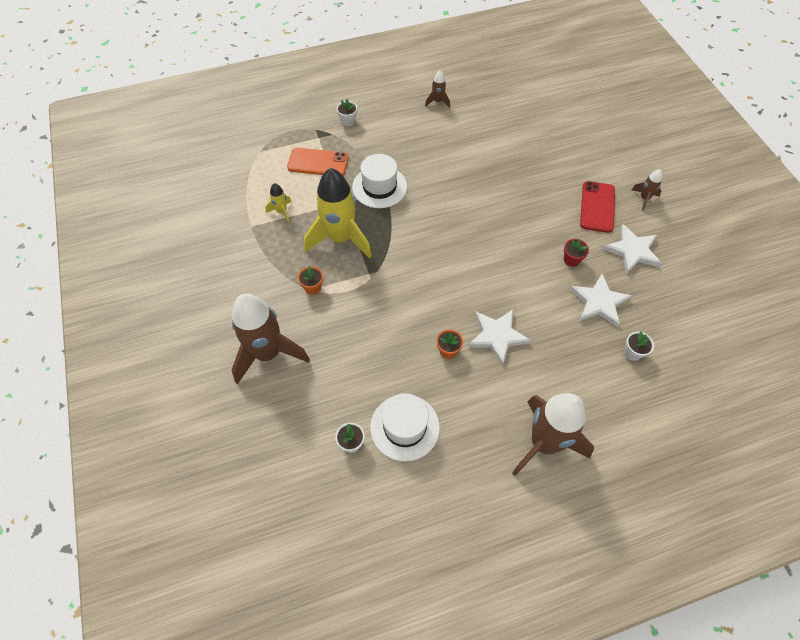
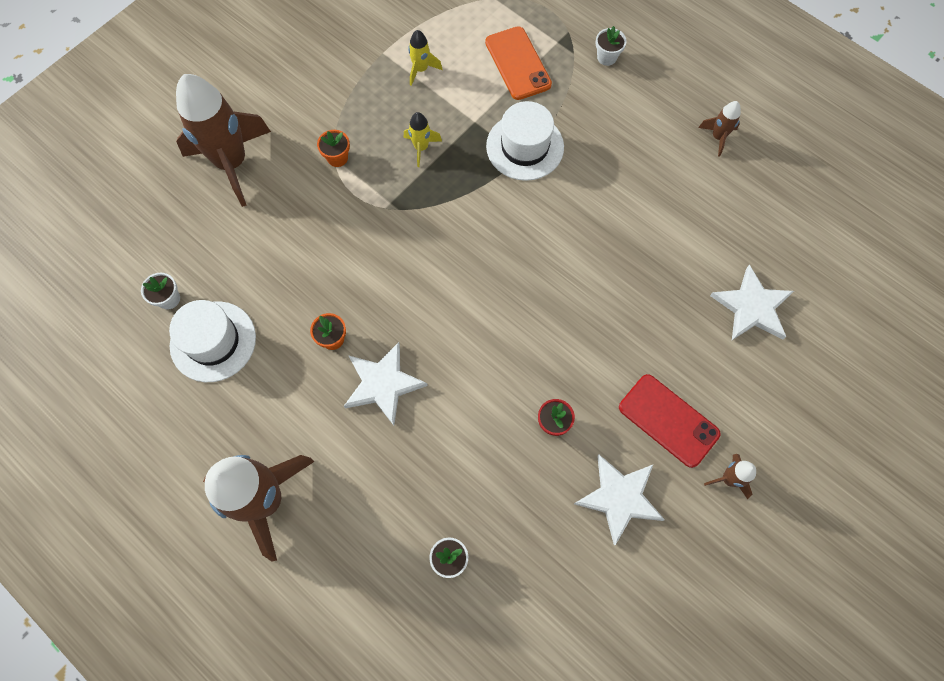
camera: 60 degrees right, 10 degrees up
yellow rocket [304,168,372,258] -> yellow rocket [404,112,442,167], size x0.43
white star [570,274,632,327] -> white star moved to [710,264,794,340]
red phone [580,181,615,233] -> red phone turned 60 degrees clockwise [619,374,720,468]

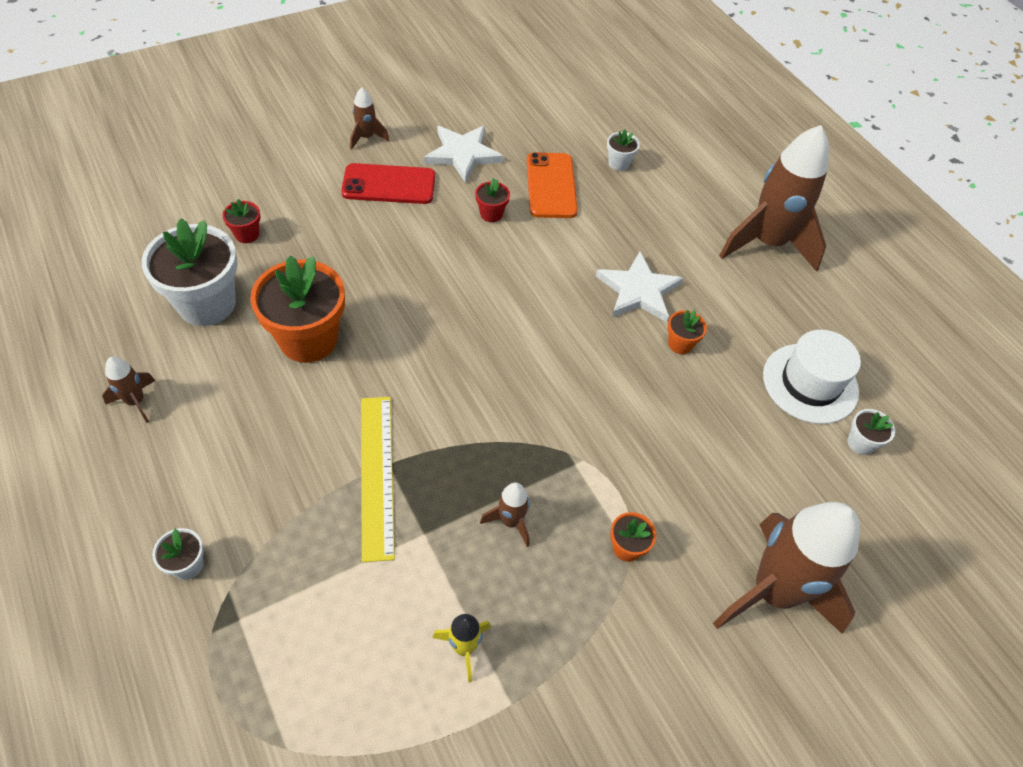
camera: 165 degrees left, 15 degrees down
yellow rocket [404,112,442,167] -> brown rocket [480,482,530,547]
orange phone [485,26,552,100] -> orange phone moved to [527,152,578,218]
white hat [486,101,564,181] -> yellow ruler [361,397,395,562]
red phone [619,374,720,468] -> red phone turned 60 degrees counterclockwise [341,163,435,204]
white star [710,264,794,340] -> red flower pot [222,199,260,243]
none -> white flower pot [142,218,238,326]
none -> orange flower pot [250,256,345,363]

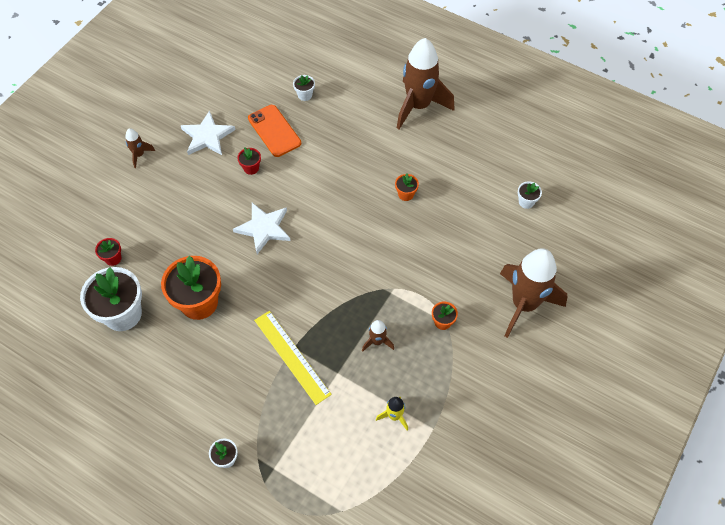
camera: 25 degrees left, 5 degrees up
brown rocket [102,357,155,423] -> none
red phone [341,163,435,204] -> none
white star [596,251,684,322] -> white star moved to [233,203,290,254]
white hat [763,330,861,424] -> none

